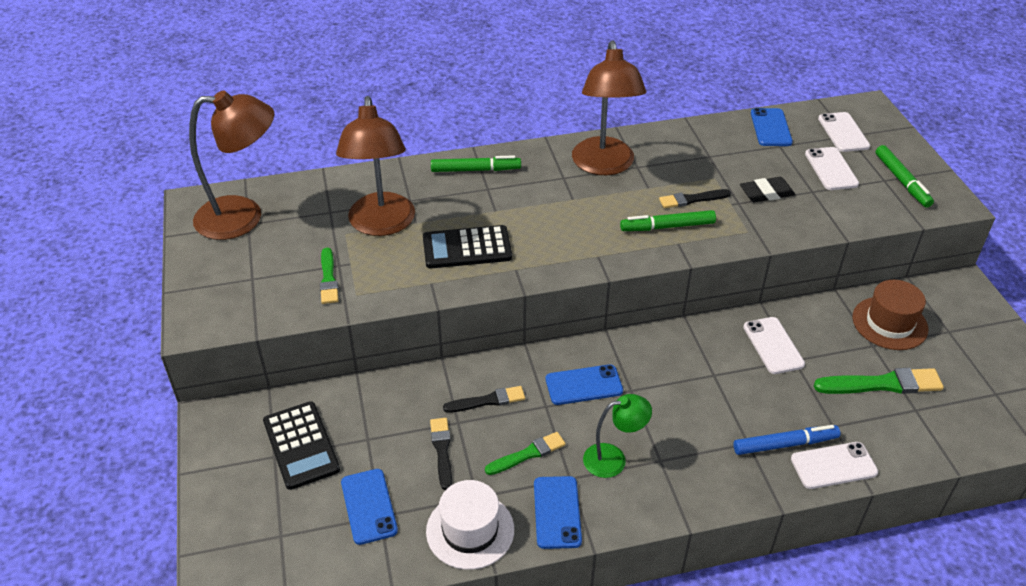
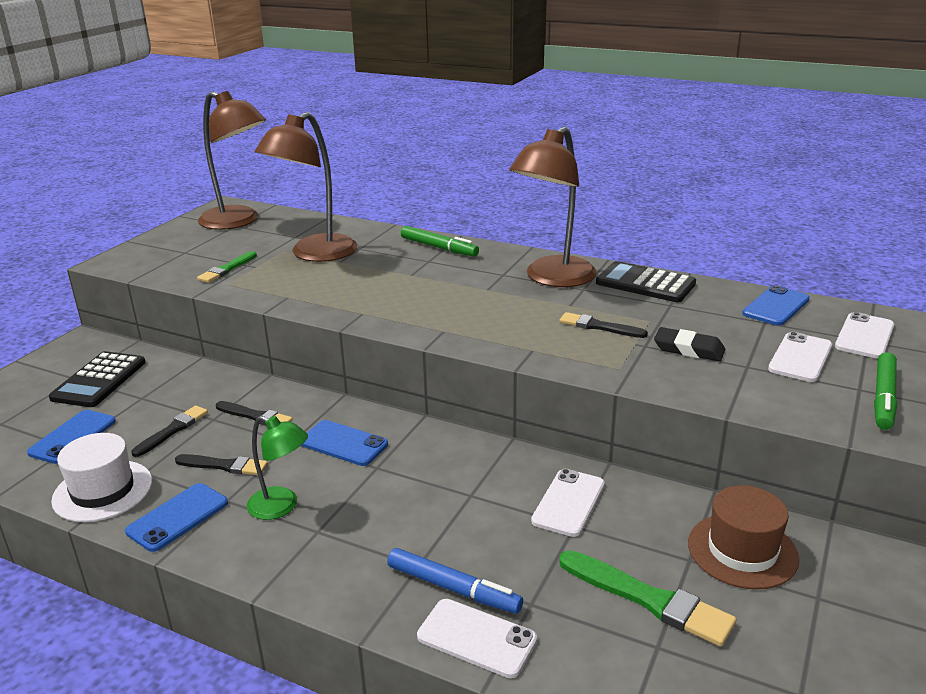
camera: 40 degrees right, 15 degrees down
black calculator [423,225,512,268] -> black calculator moved to [596,261,696,302]
green brush [485,432,566,475] -> black brush [175,454,268,475]
green marker [620,210,716,231] -> none

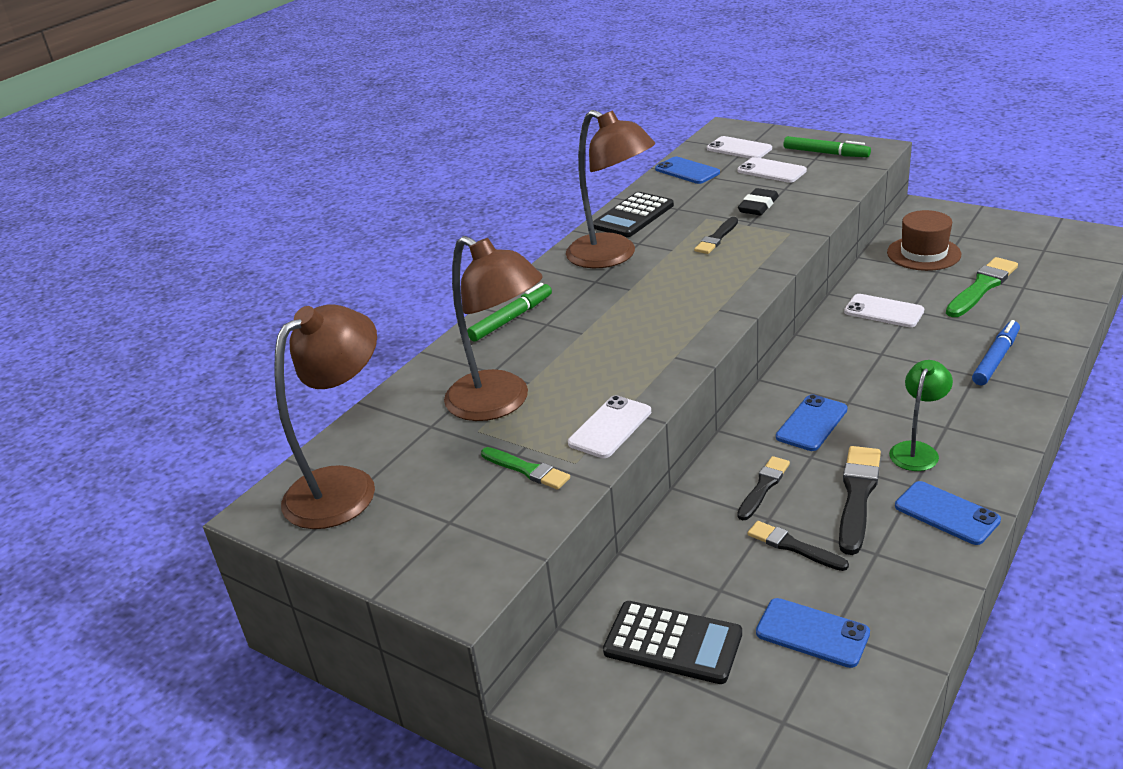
camera: 80 degrees left, 5 degrees up
white hat [51,433,152,522] -> none
black brush [175,454,268,475] -> black brush [839,446,881,555], size x1.56
white phone [417,599,537,678] -> white phone moved to [568,395,651,458]

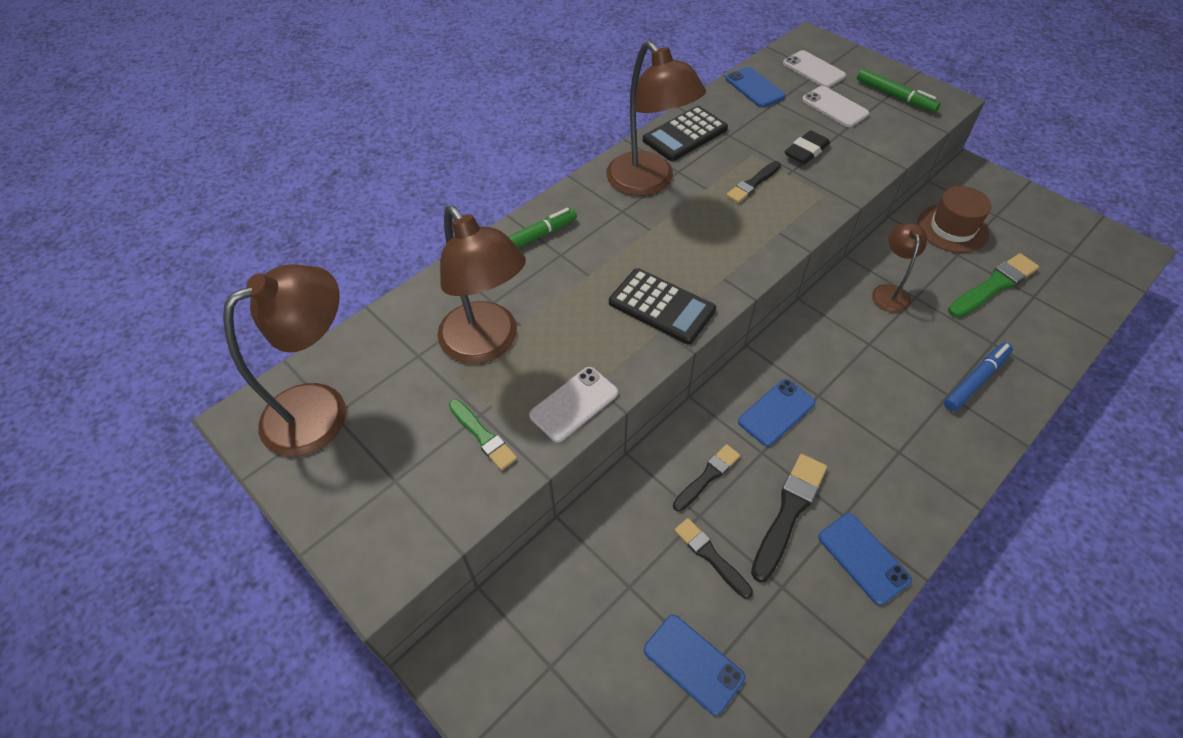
camera: 10 degrees right, 20 degrees up
black calculator [603,601,742,684] -> black calculator moved to [609,268,716,344]
white phone [844,294,924,327] -> brown lamp [872,223,927,313]
green lamp [889,360,953,471] -> none

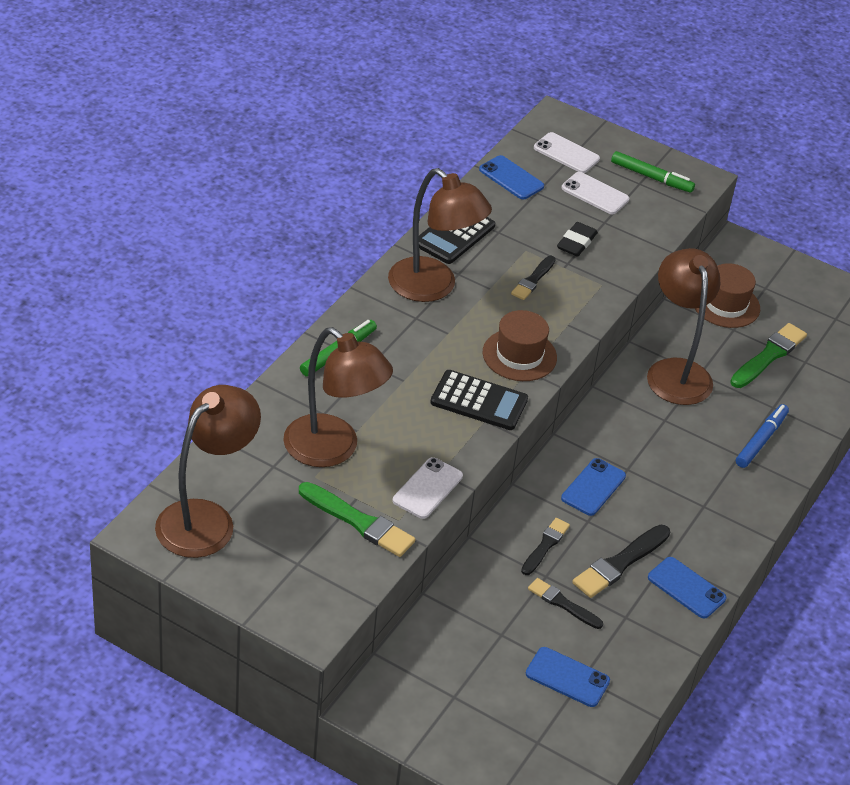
camera: 20 degrees left, 10 degrees down
green brush [449,399,517,470] -> green brush [299,482,416,557], size x1.56
black brush [751,454,827,582] -> black brush turned 150 degrees counterclockwise [572,525,670,598]
brown lamp [872,223,927,313] -> brown lamp [647,248,720,405], size x1.82
none -> brown hat [483,310,557,381]

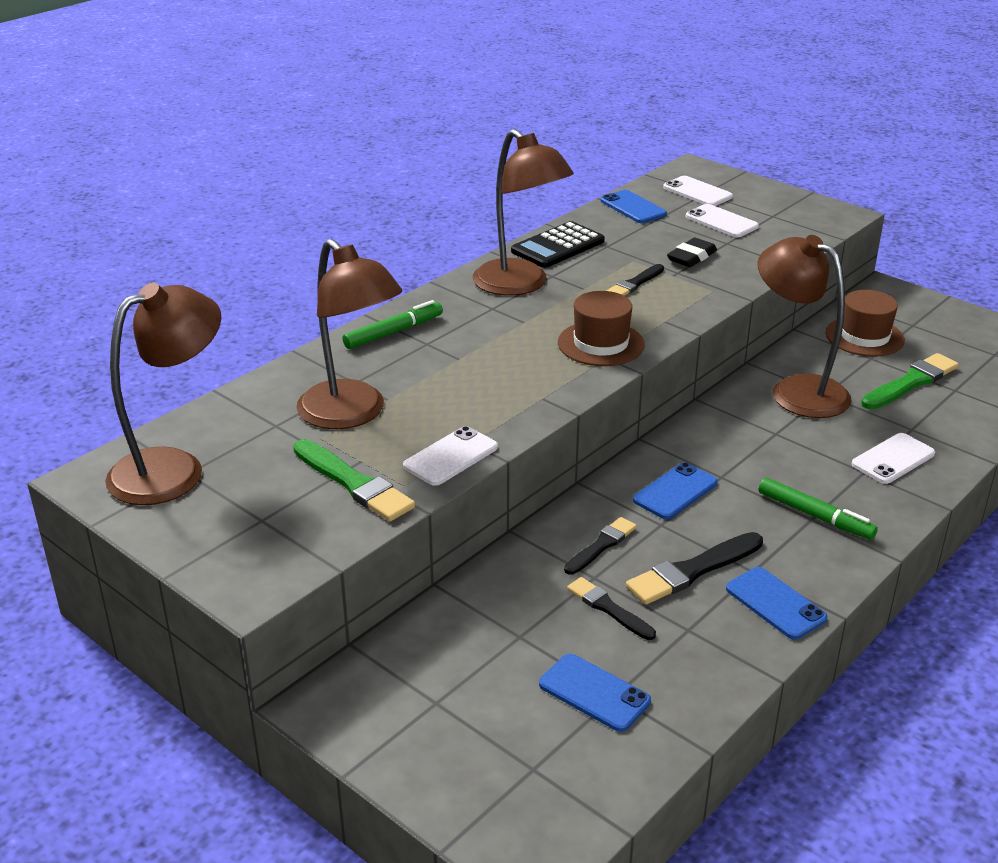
camera: 15 degrees right, 10 degrees down
black calculator [430,370,528,430] -> none
green marker [611,151,695,193] -> green marker moved to [759,478,878,540]
brown lamp [647,248,720,405] -> brown lamp turned 45 degrees counterclockwise [757,235,852,418]
blue marker [736,404,789,468] -> white phone [852,433,935,484]

